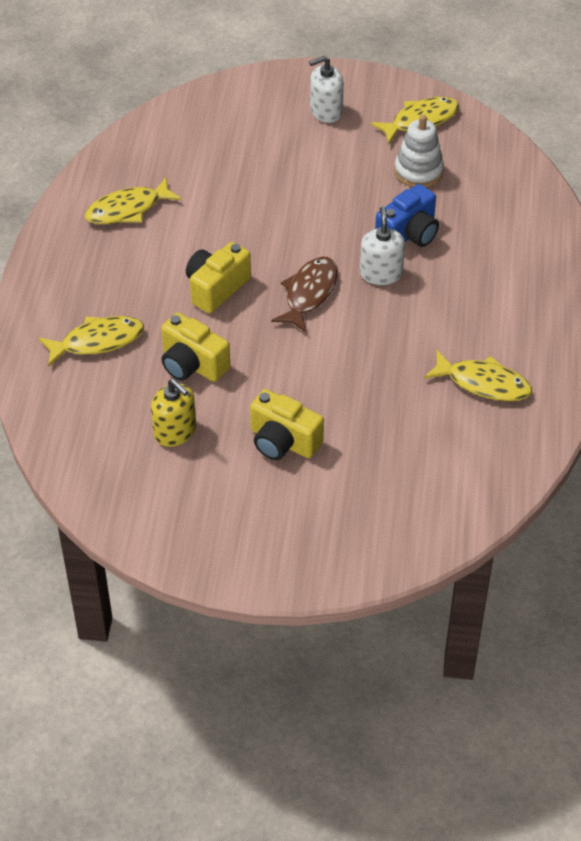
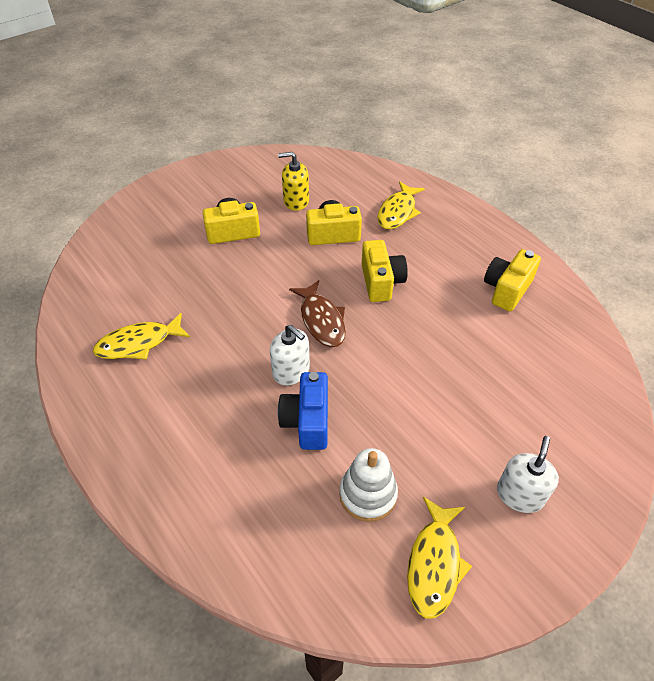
camera: 135 degrees right, 0 degrees up
yellow fish [85,177,182,224] -> yellow camera [484,249,541,311]

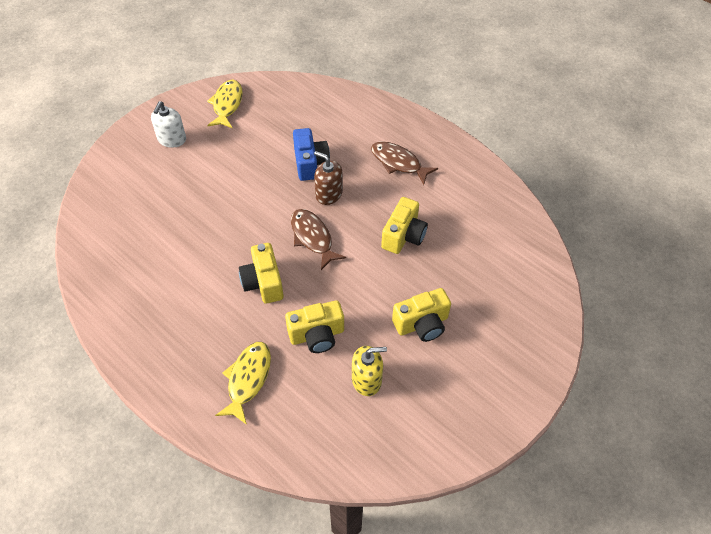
camera: 170 degrees right, 5 degrees up
yellow fish [93,313,190,360] -> none
white soap dispenser [270,325,310,385] -> brown soap dispenser [314,151,343,205]
white stacking toy [339,448,398,522] -> none
yellow camera [484,249,541,311] -> yellow camera moved to [381,197,428,254]
none -> brown fish [371,141,438,185]

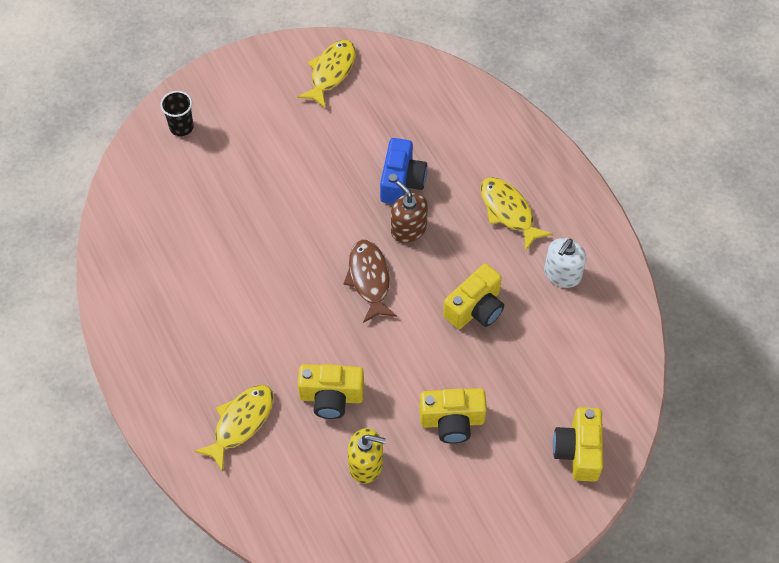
camera: 20 degrees right, 5 degrees up
white soap dispenser [151,101,186,148] -> white soap dispenser moved to [544,238,586,288]
yellow camera [239,243,284,304] -> yellow camera moved to [553,407,603,482]
brown fish [371,141,438,185] -> yellow fish [480,177,552,250]
none -> black cup [160,91,194,136]

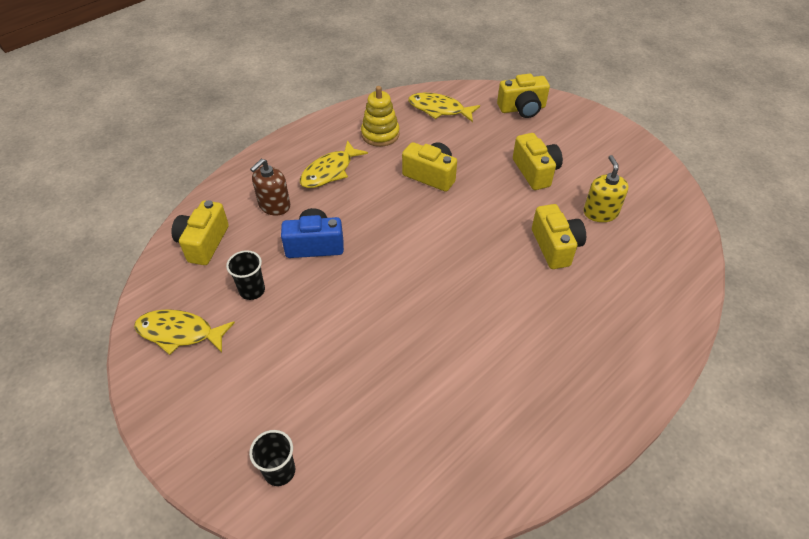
camera: 105 degrees left, 10 degrees down
yellow fish [194,385,274,471] -> yellow fish moved to [408,93,480,122]
brown fish [343,240,397,323] -> none
brown soap dispenser [391,181,428,243] -> brown soap dispenser moved to [250,159,290,216]
white soap dispenser [544,238,586,288] -> yellow stacking toy [361,86,400,147]
none -> yellow camera [171,200,229,265]
none -> black cup [226,250,265,300]

